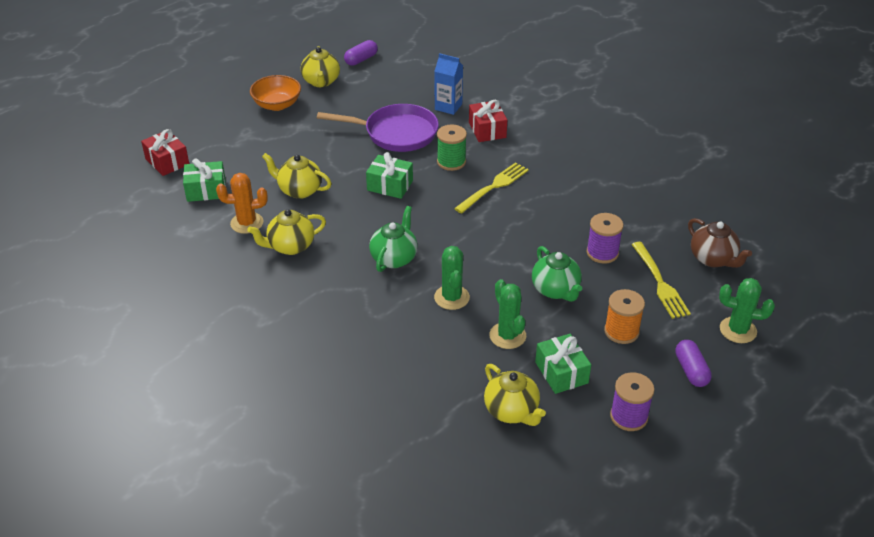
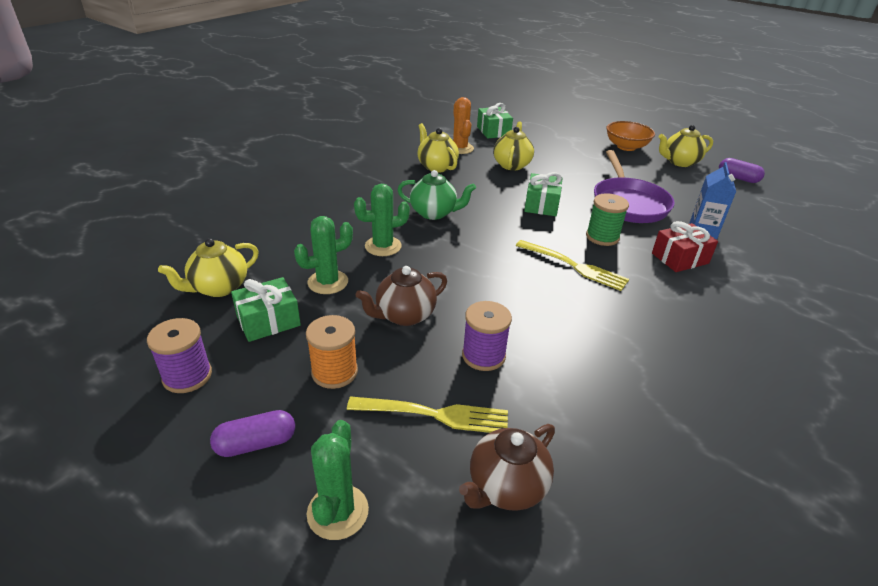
camera: 80 degrees right, 5 degrees down
red gift [141,129,189,176] -> none
green teapot [532,246,582,302] -> brown teapot [356,266,447,326]
yellow fork [631,242,691,319] -> yellow fork turned 150 degrees counterclockwise [347,397,508,433]

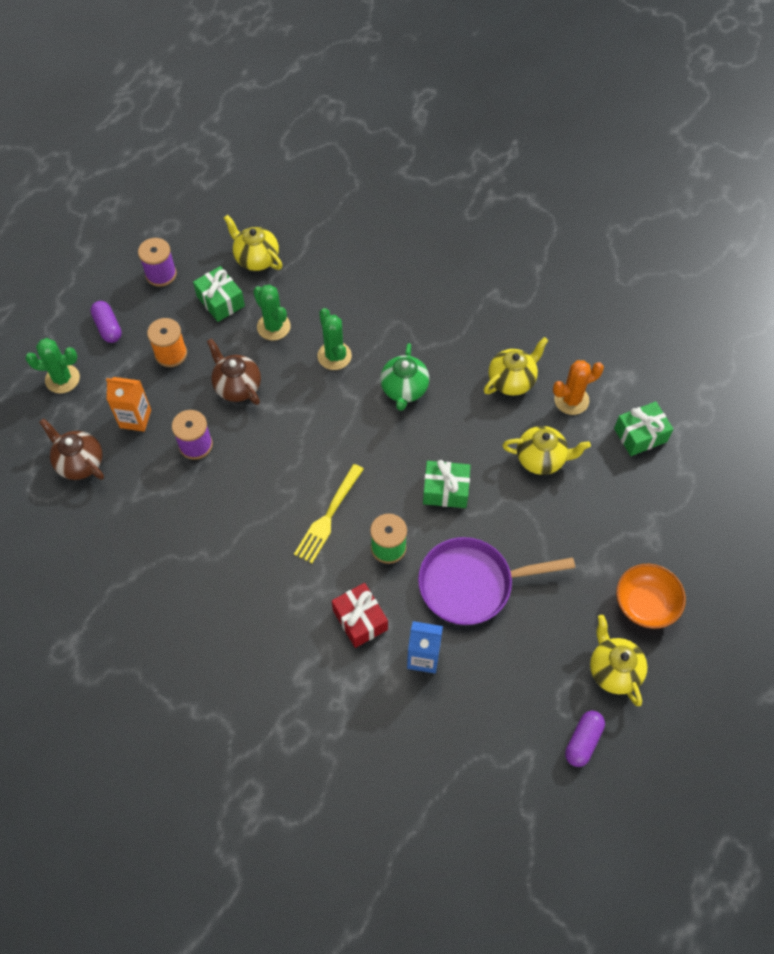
camera: 85 degrees right, 25 degrees up
yellow fork [347,397,508,433] -> orange carton [106,377,151,432]

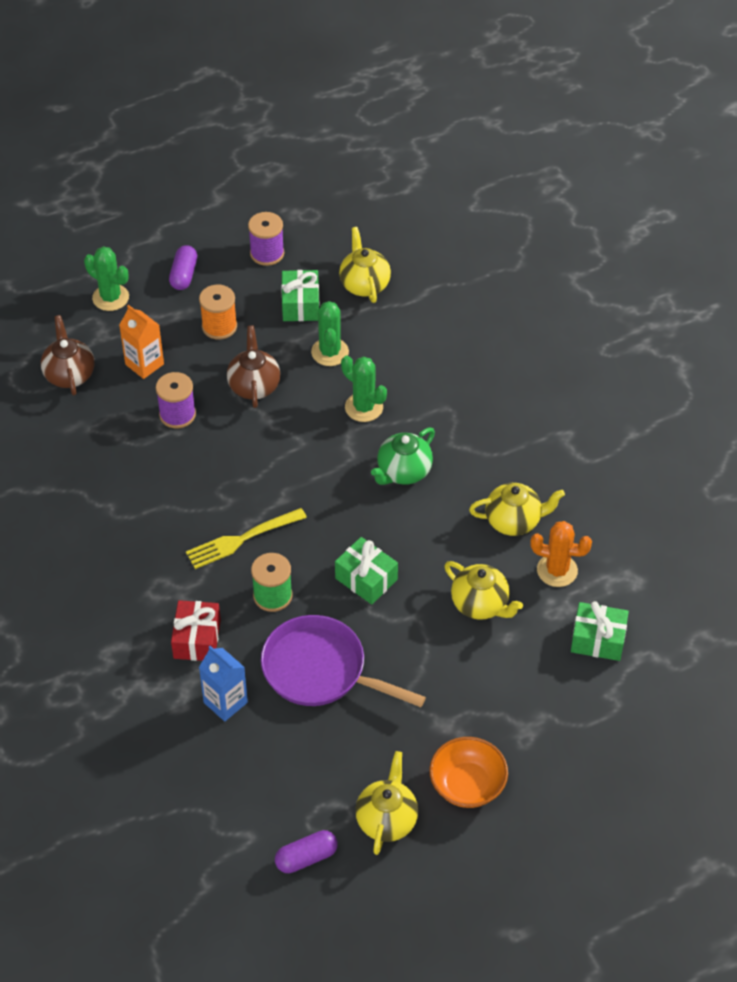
camera: 35 degrees right, 10 degrees down
green cactus [318,308,352,370] -> green cactus turned 60 degrees counterclockwise [341,356,387,422]

